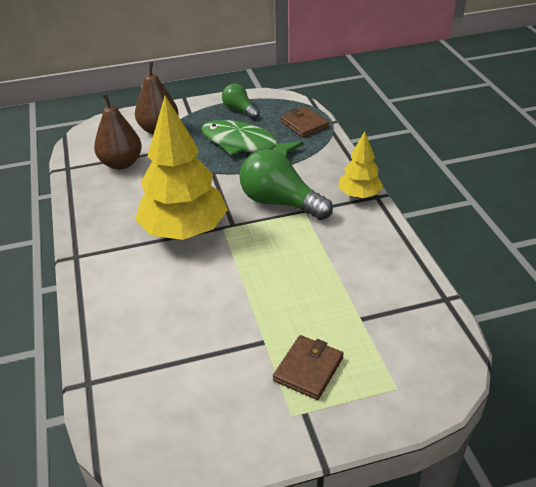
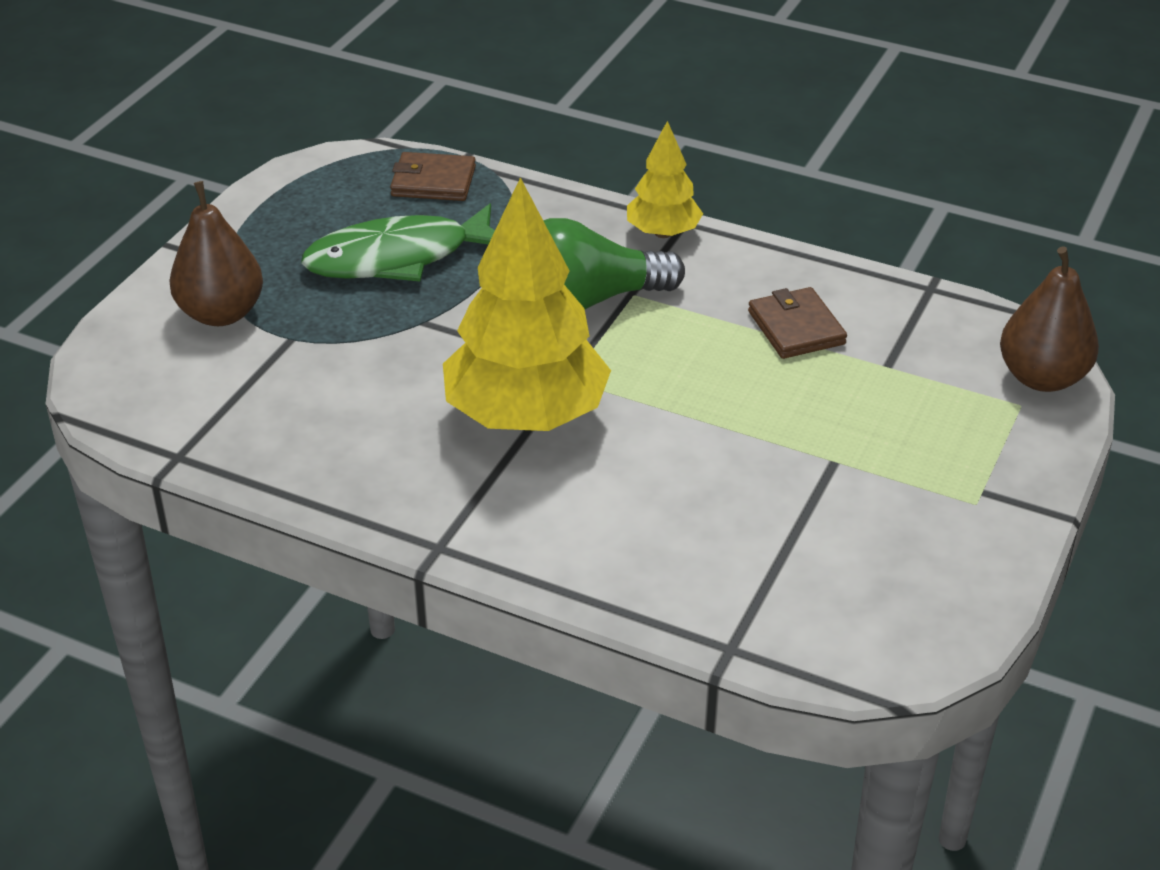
camera: 50 degrees left, 0 degrees up
brown pear [94,93,142,170] -> brown pear moved to [1000,246,1099,392]
green light bulb [222,84,259,119] -> none
brown wallet [273,335,344,400] -> brown wallet moved to [748,287,847,359]

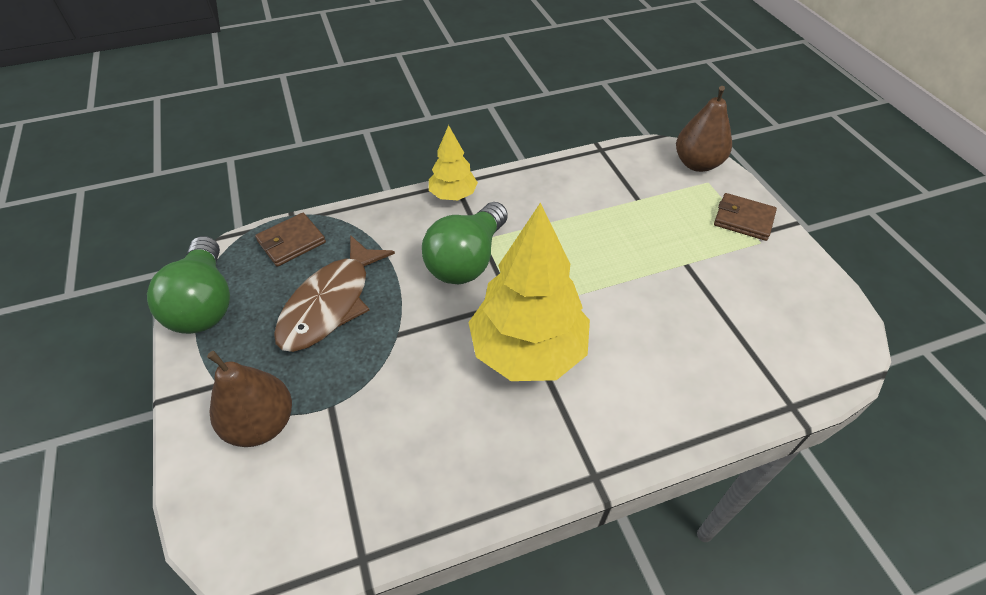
camera: 45 degrees left, 10 degrees up
green fish [301,204,495,282] -> brown fish [274,235,395,352]
brown wallet [748,287,847,359] -> brown wallet moved to [714,193,777,241]
none -> green light bulb [147,236,230,334]

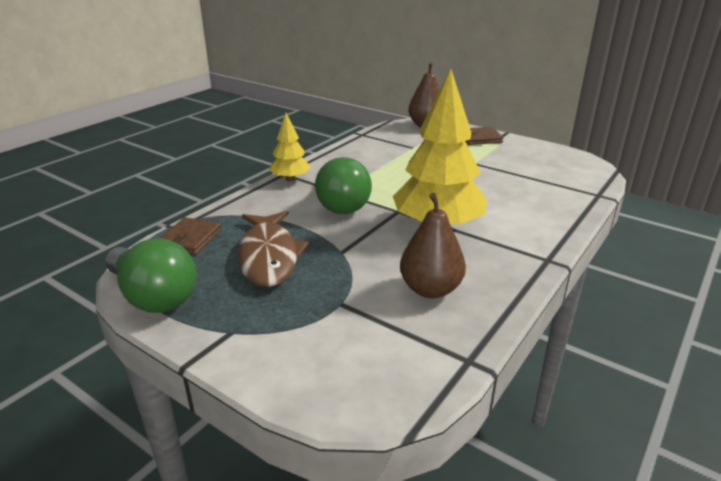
camera: 35 degrees left, 20 degrees down
brown pear [207,351,292,447] -> brown pear moved to [400,193,466,298]

